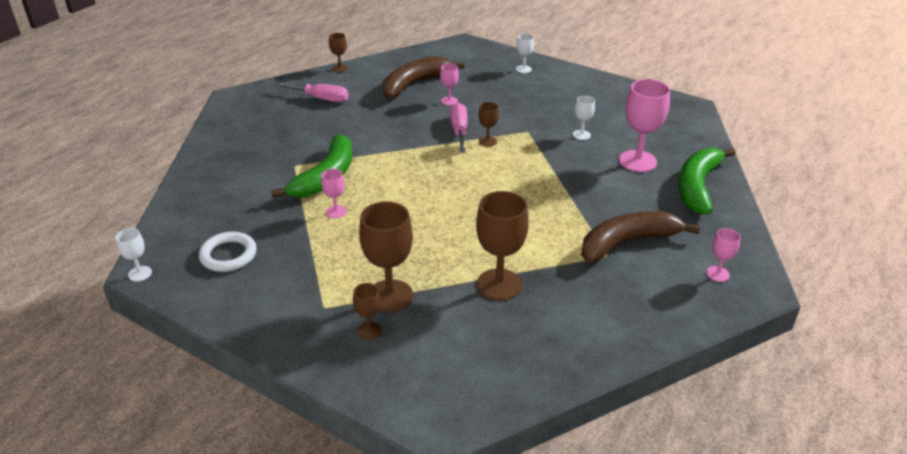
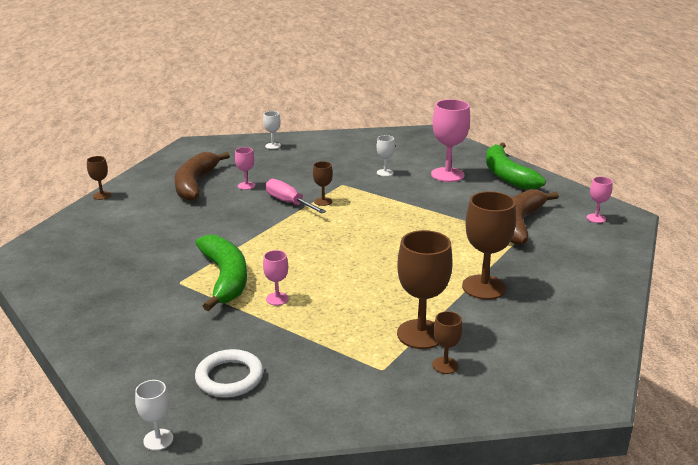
camera: 40 degrees left, 10 degrees down
pink screwdriver [274,83,349,102] -> none

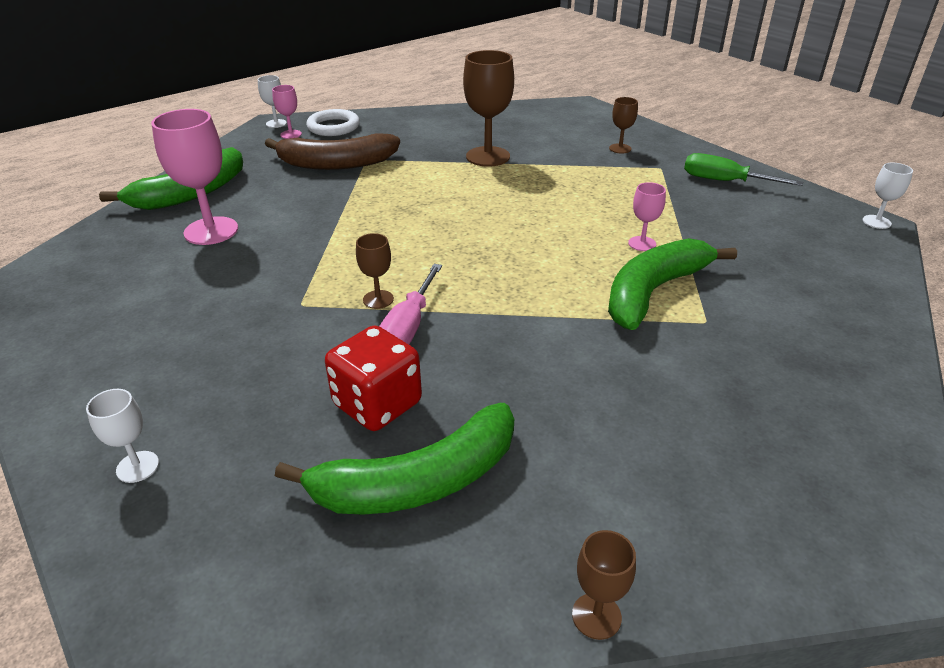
camera: 120 degrees left, 10 degrees up
brown banana [174,152,230,201] -> green banana [275,403,514,515]
white ring [195,349,263,397] -> white ring moved to [306,109,360,136]
pink goblet [235,147,255,190] -> red dice [325,325,422,431]
white goblet [377,135,395,177] -> white goblet moved to [258,75,287,128]
brown goblet [397,230,453,349] -> none
none -> green screwdriver [684,153,803,186]

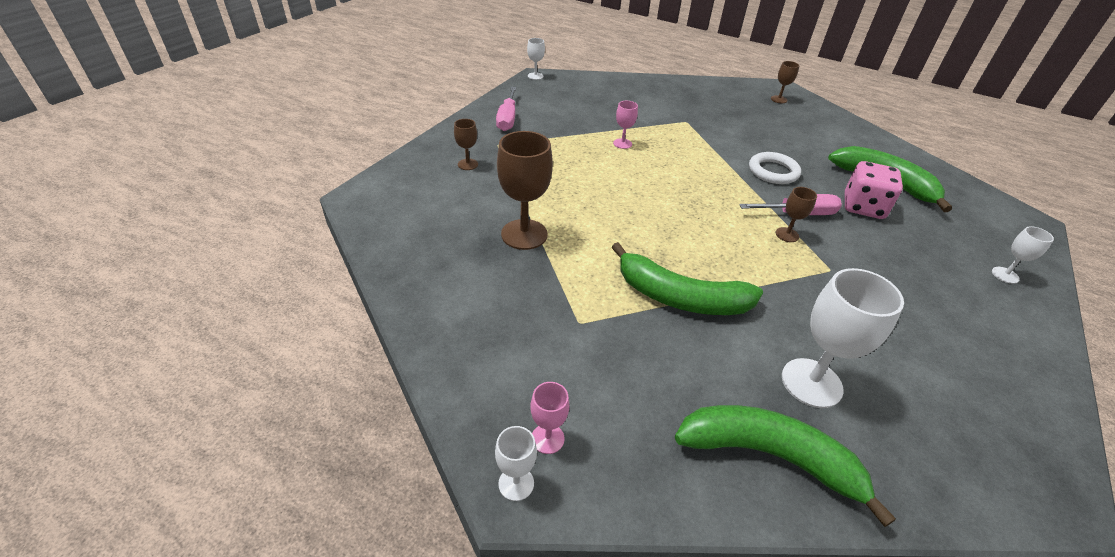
camera: 115 degrees left, 5 degrees up
pink goblet [151,109,238,245] -> white goblet [782,268,904,408]
brown banana [265,133,400,170] -> none
white ring [306,109,360,136] -> white ring moved to [749,152,801,184]
red dice [325,325,422,431] -> pink dice [845,161,903,219]
brown goblet [572,530,636,640] -> brown goblet moved to [771,61,799,103]
green banana [608,238,737,330] -> green banana moved to [612,242,763,315]
green screwdriver [684,153,803,186] -> pink screwdriver [496,87,516,131]

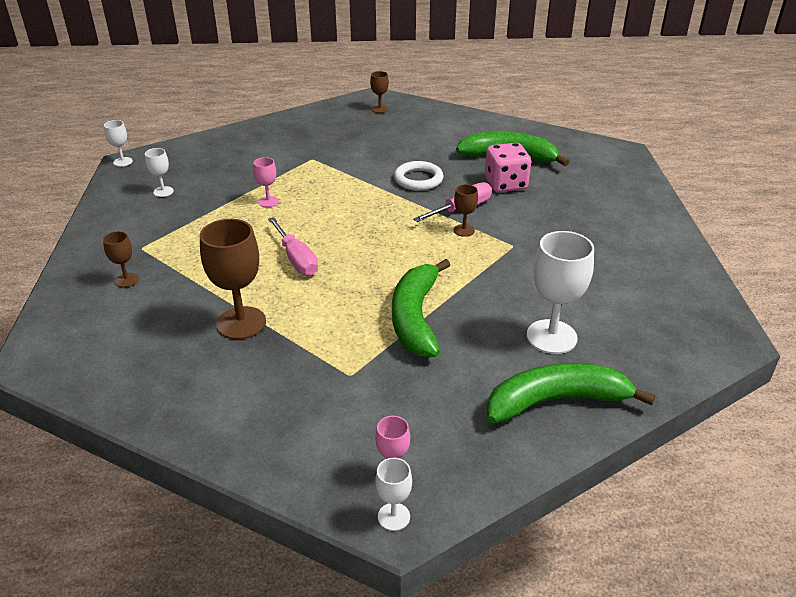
camera: 30 degrees left, 5 degrees down
pink screwdriver [496,87,516,131] -> pink screwdriver moved to [268,217,318,276]
green banana [612,242,763,315] -> green banana turned 105 degrees clockwise [392,259,450,357]
white goblet [992,226,1054,284] -> white goblet moved to [145,148,174,197]

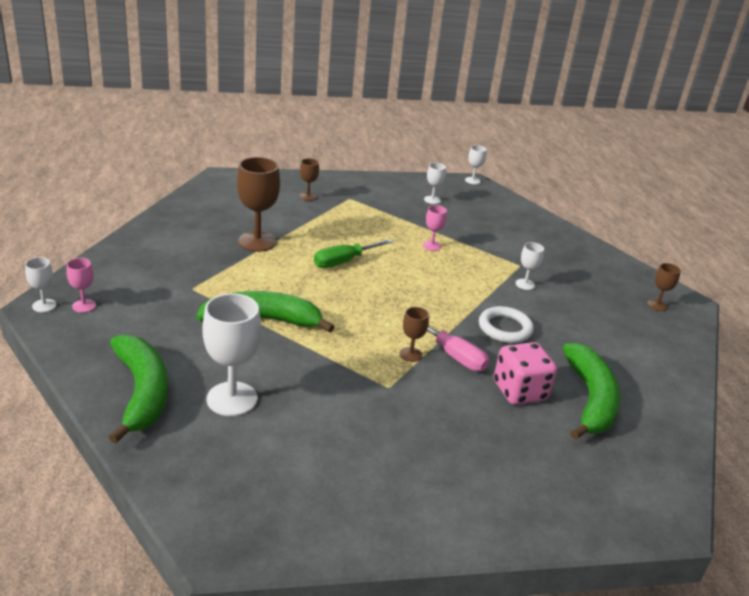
camera: 80 degrees right, 5 degrees down
pink screwdriver [268,217,318,276] -> green screwdriver [314,239,393,268]
none -> white goblet [516,242,544,290]

